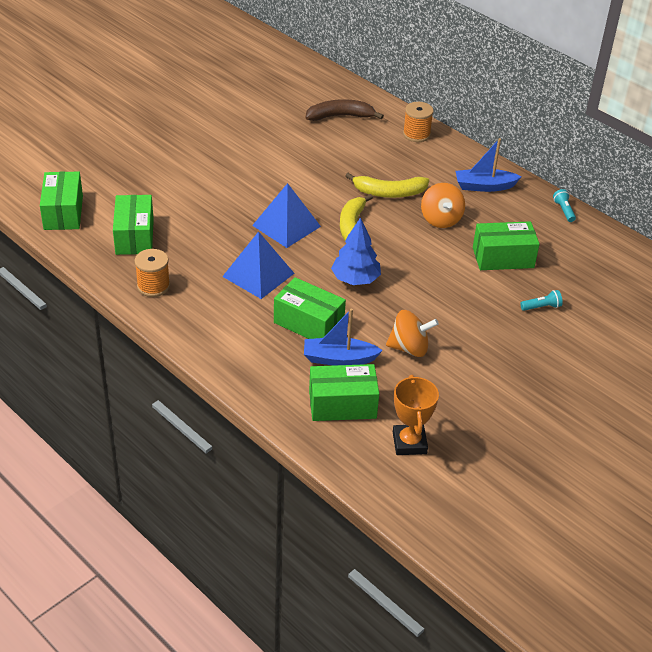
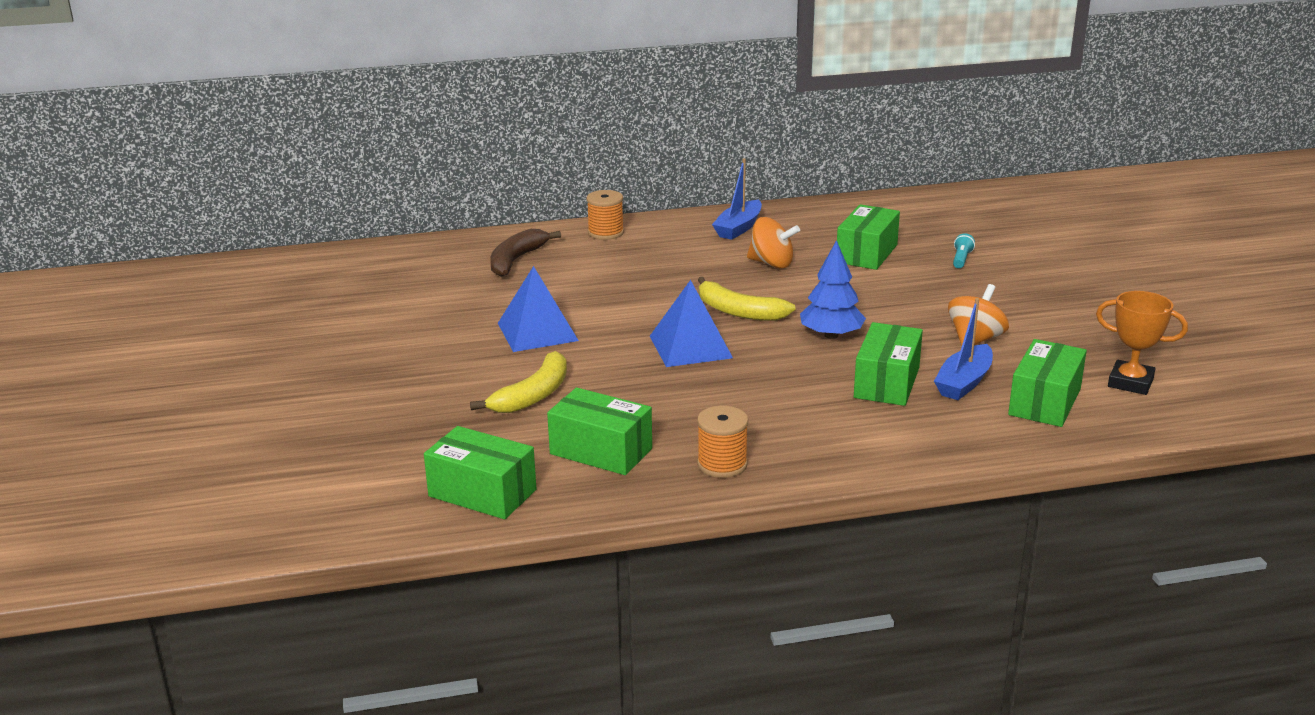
camera: 55 degrees left, 15 degrees down
blue pyramid [222,231,294,299] -> blue pyramid moved to [498,266,579,352]
green box [274,277,346,339] -> green box turned 45 degrees counterclockwise [854,322,923,406]
yellow banana [346,173,429,198] -> yellow banana moved to [470,351,567,413]
turquoise flashlight [553,189,576,222] -> none

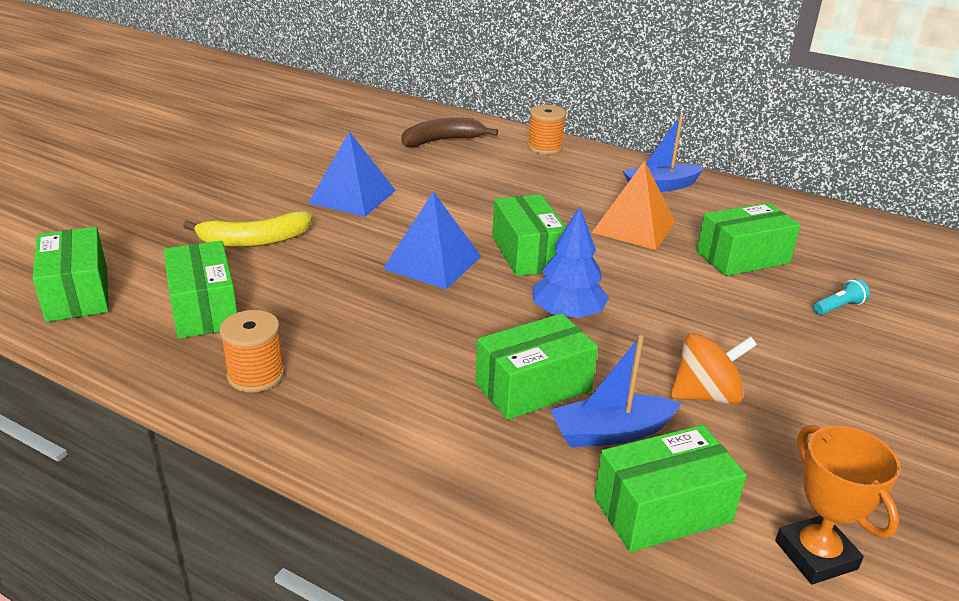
camera: 40 degrees right, 5 degrees up
yellow banana [698,277,795,321] -> green box [492,194,566,276]
orange spinning top [747,217,800,268] -> orange pyramid [592,161,676,250]

